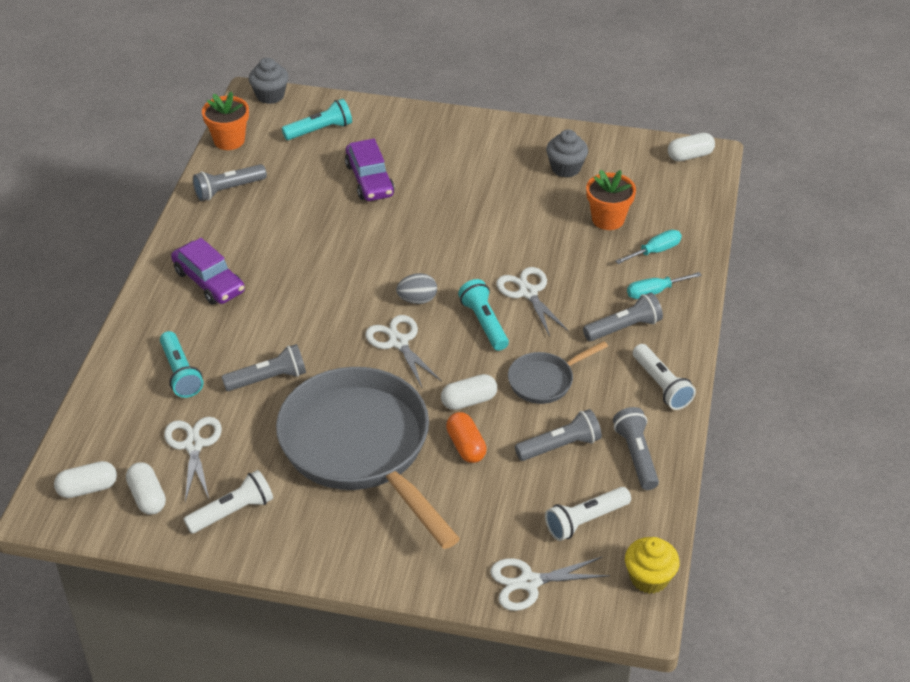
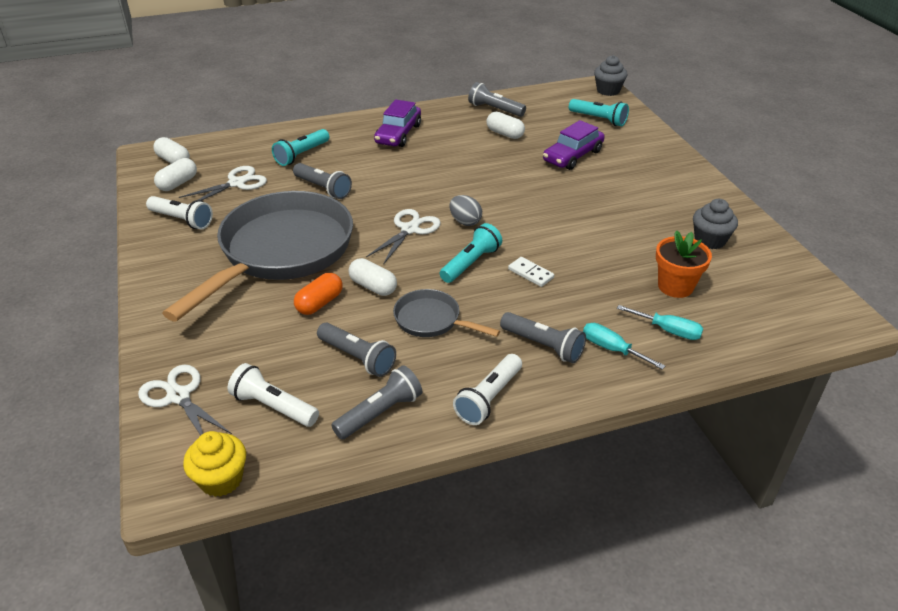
camera: 60 degrees right, 5 degrees down
orange flower pot [202,91,249,150] -> none
white scissors [496,267,569,337] -> white domino [508,257,554,287]
white capsule [668,133,715,162] -> white capsule moved to [486,112,525,139]

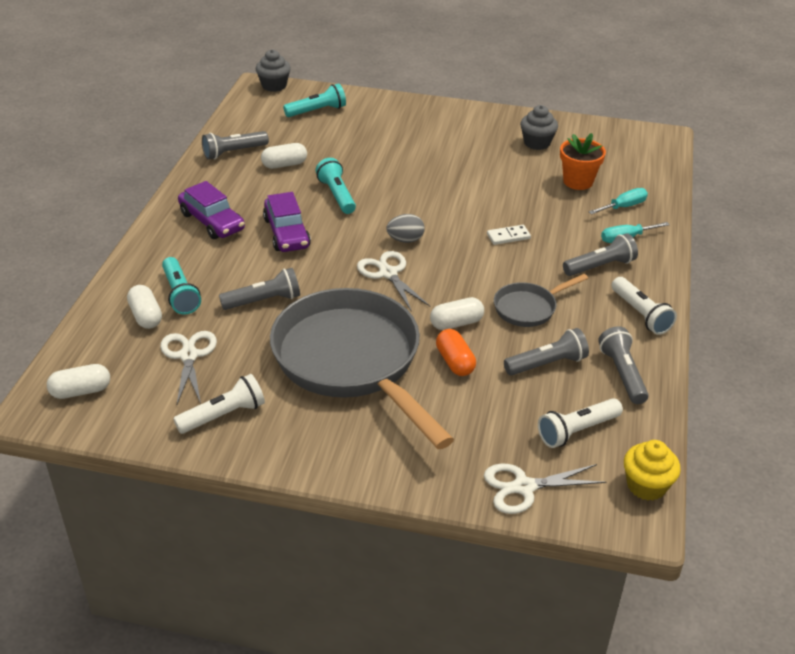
camera: 60 degrees left, 0 degrees up
white capsule [154,158,197,191] -> white capsule moved to [127,285,162,329]
turquoise flashlight [440,223,502,283] -> turquoise flashlight moved to [315,158,356,214]
purple car [543,120,605,170] -> purple car moved to [263,192,311,252]

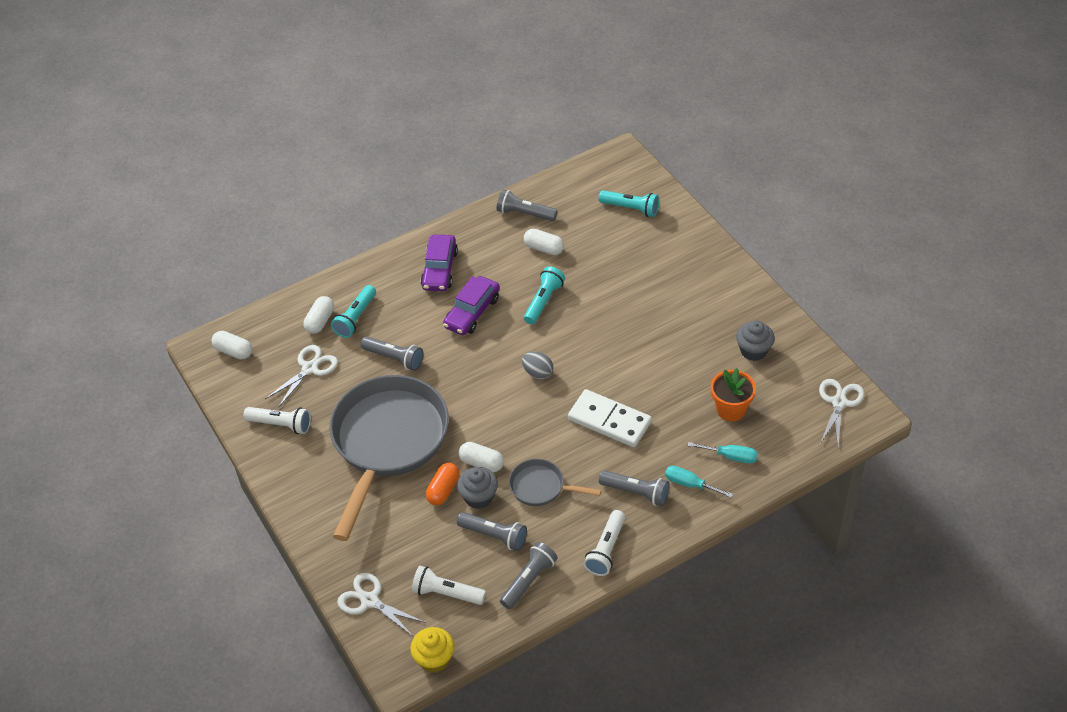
camera: 50 degrees right, 10 degrees up
grey cupcake [256,49,291,92] -> grey cupcake moved to [457,467,498,509]
white scissors [357,251,430,312] -> white scissors moved to [819,379,865,447]
white domino [487,225,531,245] -> white domino [568,389,652,447], size x2.06

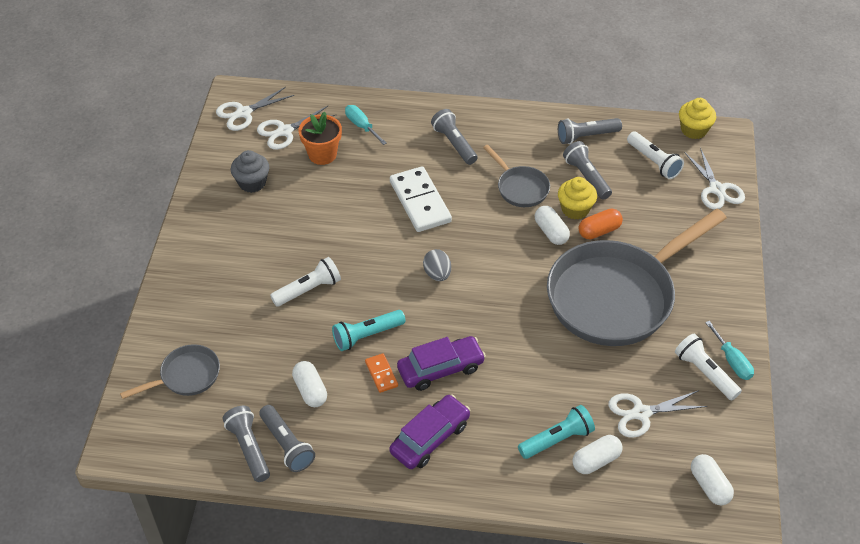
camera: 145 degrees left, 0 degrees up
grey flashlight [360,336,424,371] -> grey flashlight moved to [222,406,270,482]
grey cupcake [457,467,498,509] -> yellow cupcake [558,177,597,220]
white flashlight [584,510,625,576] -> white flashlight moved to [270,257,341,307]
turquoise flashlight [599,190,659,217] -> grey pan [120,344,220,399]
turquoise screwdriver [665,466,733,498] -> turquoise screwdriver moved to [705,321,754,380]
none -> white scissors [257,106,337,150]
none -> orange domino [365,353,398,393]

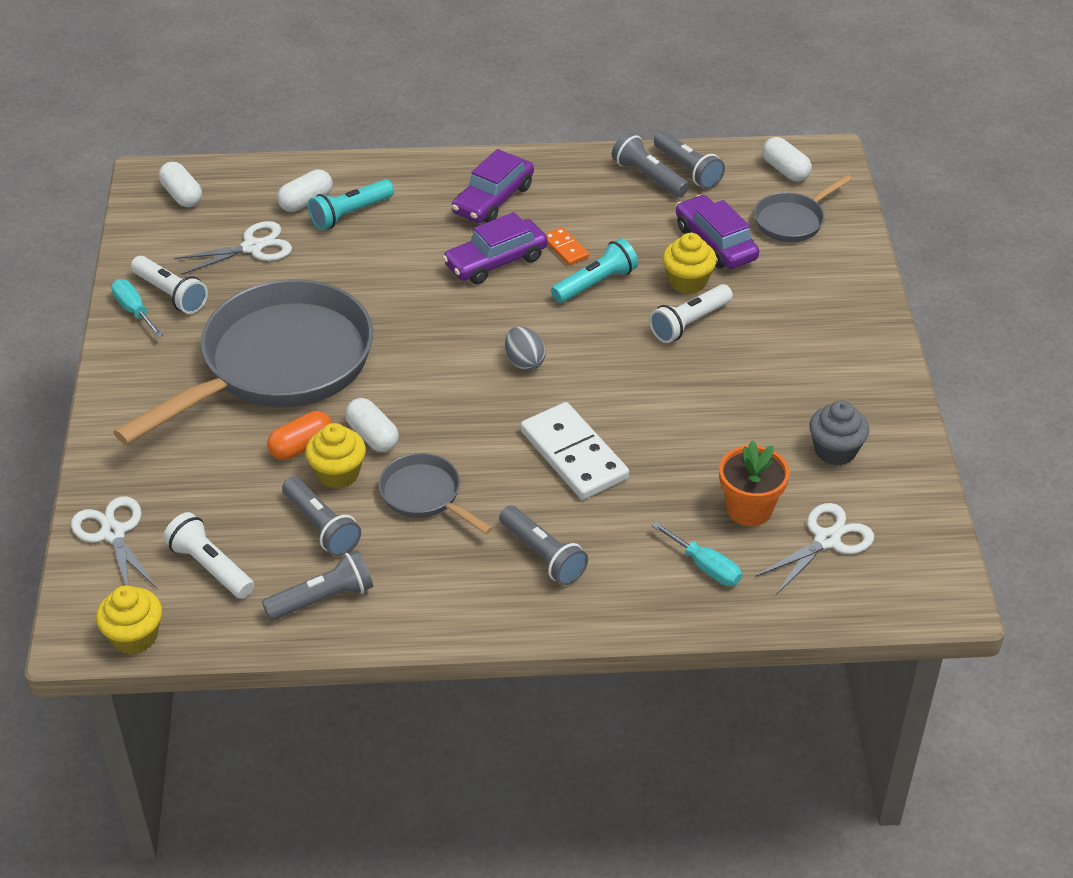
camera: 170 degrees right, 5 degrees down
white scissors [216,87,294,131] -> none
white capsule [292,361,327,407] -> white capsule moved to [762,137,812,181]
none -> yellow cupcake [662,233,717,294]
none -> purple car [676,194,759,269]

